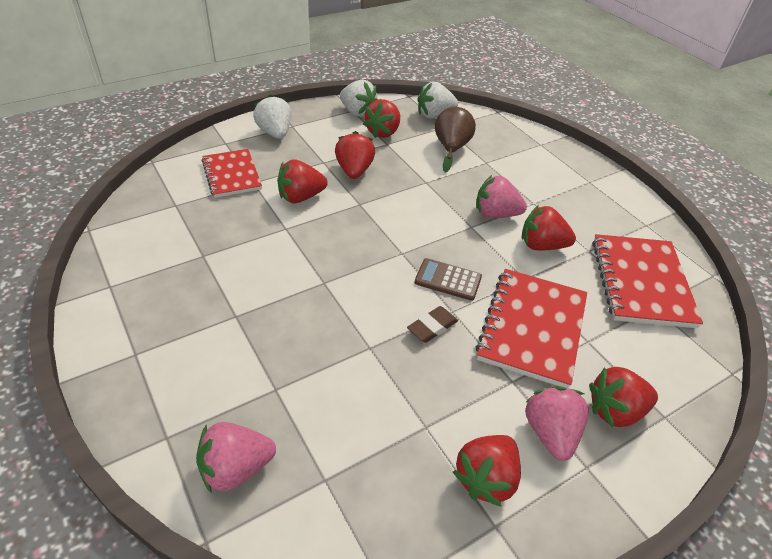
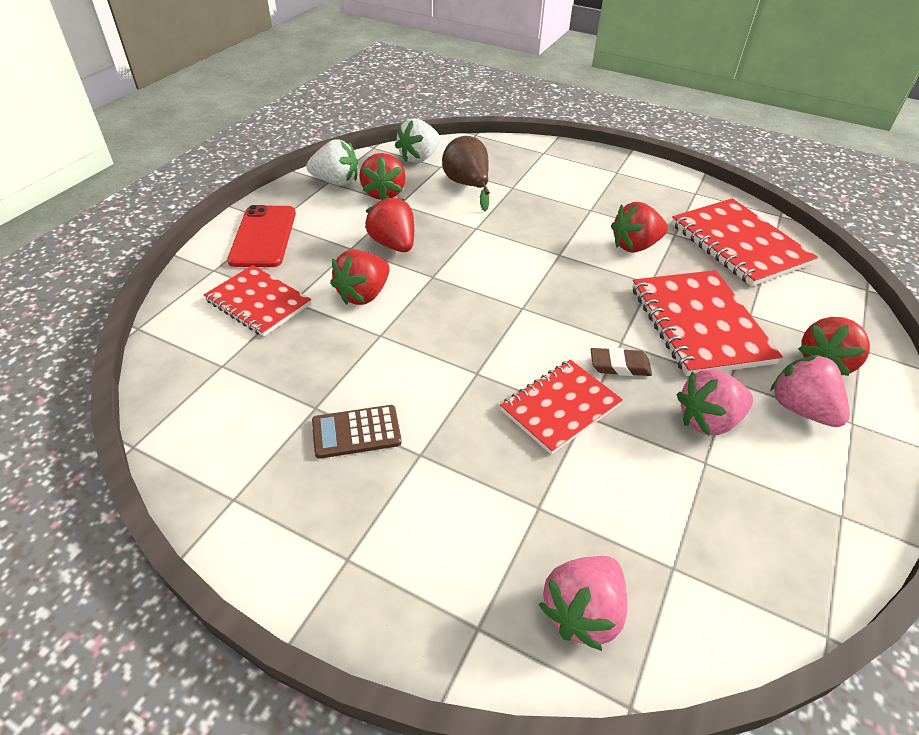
camera: 30 degrees left, 0 degrees up
white strawberry [253,95,291,139] -> red phone [227,205,296,267]
brown eraser [407,306,458,343] -> brown eraser turned 75 degrees clockwise [590,347,652,376]
brown calculator [415,258,482,301] -> brown calculator moved to [312,405,402,459]
red strawberry [453,435,521,507] -> none
pink strawberry [476,175,527,218] -> pink strawberry moved to [676,369,753,436]
none -> red notebook [500,360,623,455]

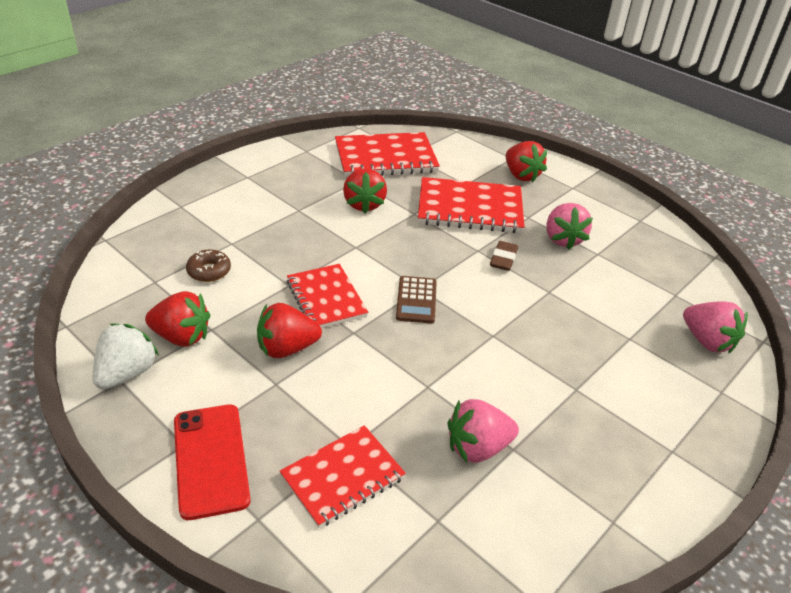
camera: 75 degrees left, 5 degrees down
red phone [227,205,296,267] -> red phone turned 60 degrees clockwise [174,404,251,520]
brown calculator [312,405,402,459] -> brown calculator moved to [396,276,437,324]
red strawberry [330,250,390,305] -> none
white strawberry [395,118,440,163] -> none
brown pear [442,136,490,211] -> brown donut [186,250,231,282]
red notebook [500,360,623,455] -> red notebook moved to [287,264,368,328]
pink strawberry [770,355,850,427] -> pink strawberry moved to [447,399,519,463]

